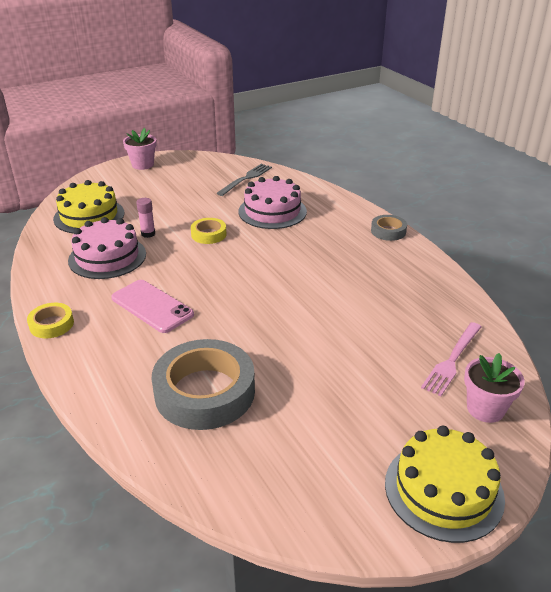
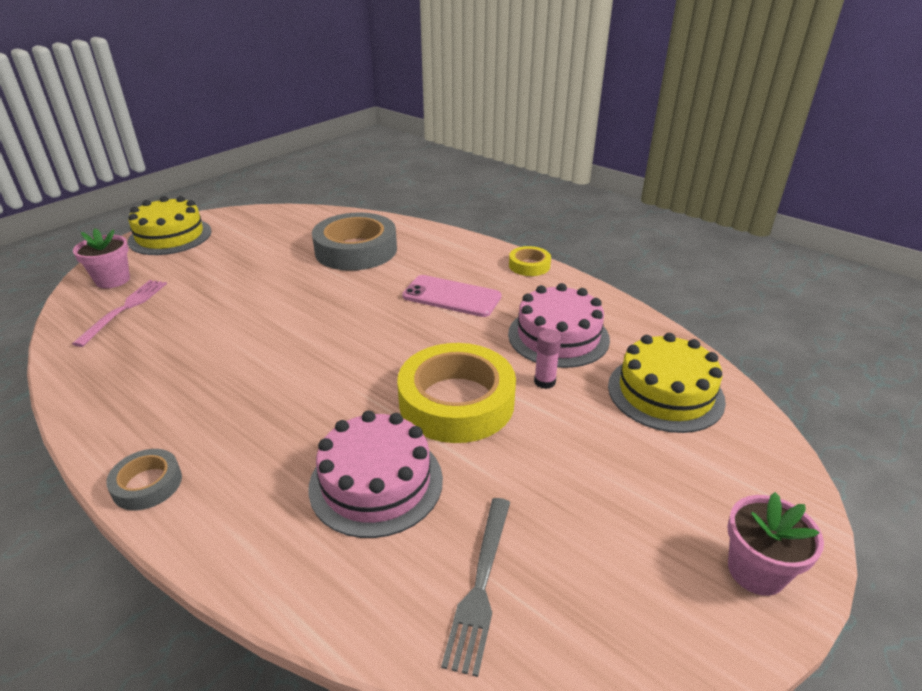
camera: 160 degrees right, 0 degrees up
yellow tape [191,218,227,244] -> yellow tape [397,343,516,443], size x2.06

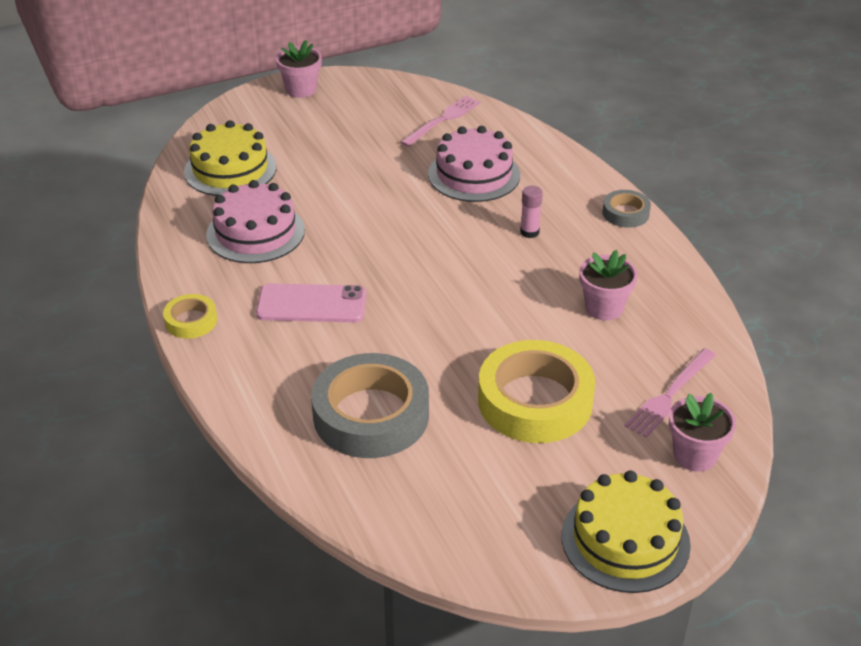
camera: 155 degrees left, 5 degrees up
yellow tape [397,343,516,443] -> yellow tape moved to [478,340,595,443]
pink phone [402,275,501,317] -> pink phone turned 45 degrees counterclockwise [256,283,366,323]
grey fork [441,498,510,677] -> pink fork [400,96,481,147]
pink glue stick [534,329,561,389] -> pink glue stick moved to [520,186,543,238]
none -> pink flower pot [579,250,638,320]

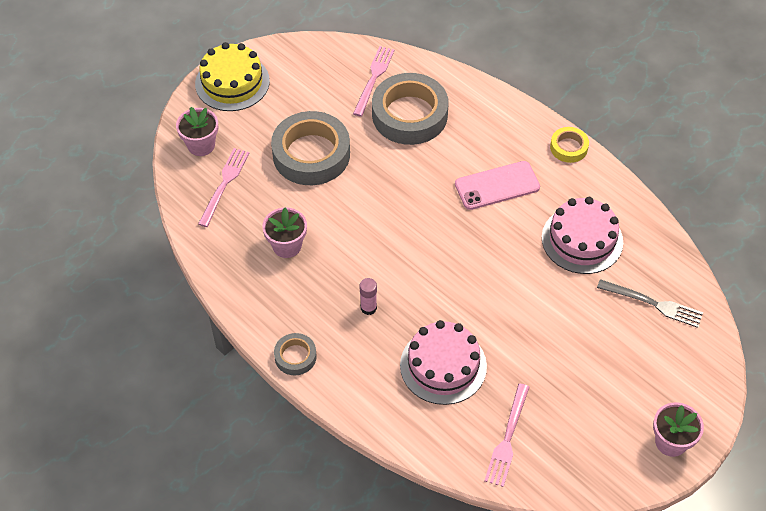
camera: 160 degrees right, 15 degrees up
yellow cake [184,120,276,196] -> grey fork [597,279,703,328]
yellow tape [478,340,595,443] -> grey tape [271,111,350,185]
none -> pink fork [353,46,395,117]

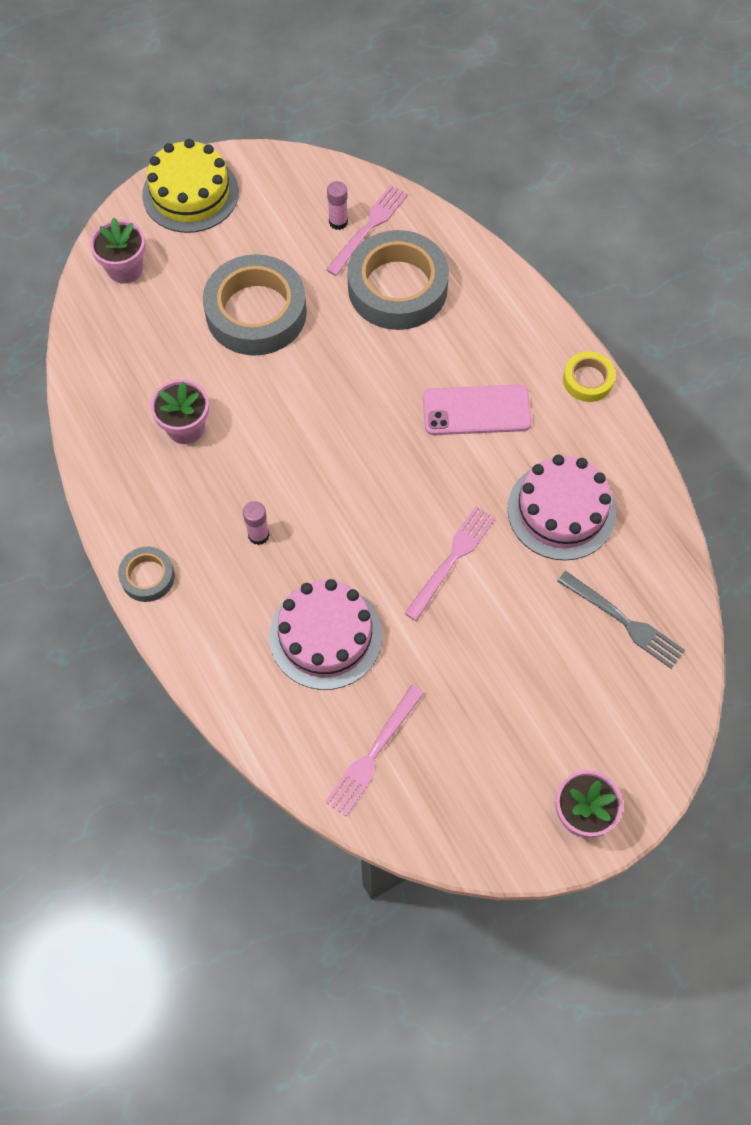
camera: 15 degrees right, 10 degrees up
pink fork [198,148,249,227] -> pink fork moved to [404,506,496,621]
none -> pink glue stick [327,181,348,230]

